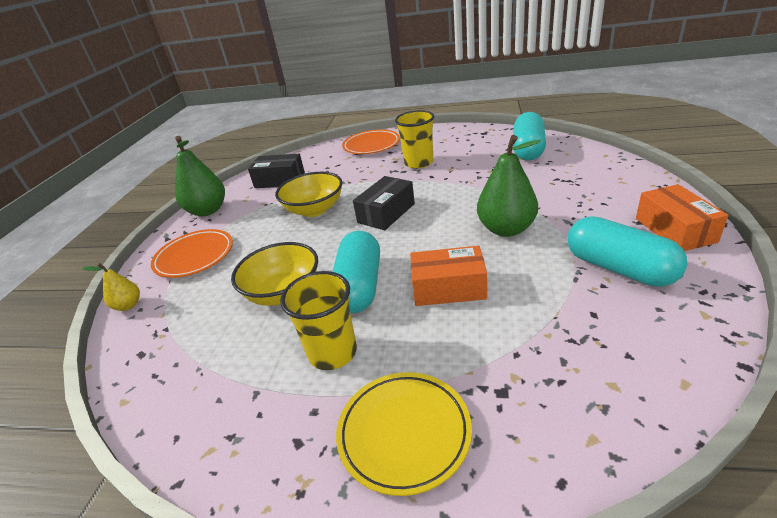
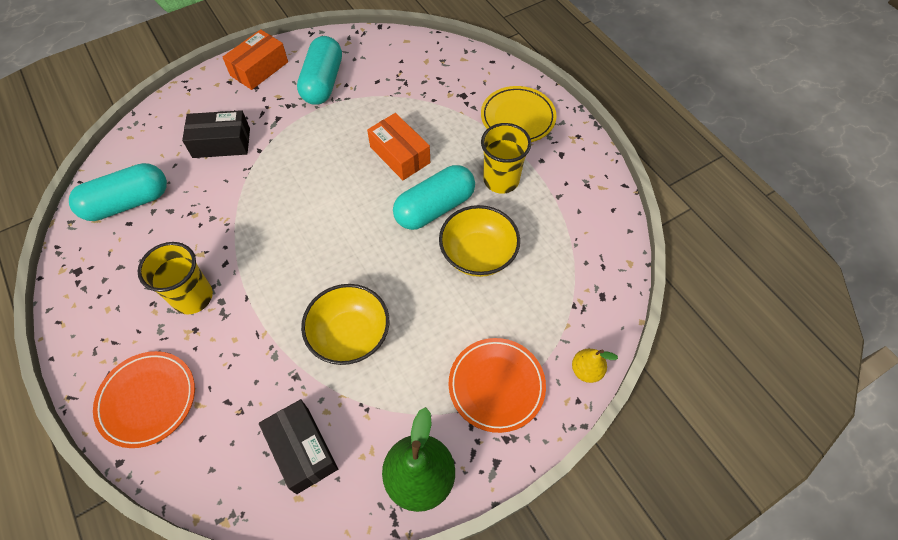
camera: 135 degrees left, 25 degrees up
black box [353,176,415,230] -> black box moved to [182,110,250,158]
green pear [477,135,541,237] -> none

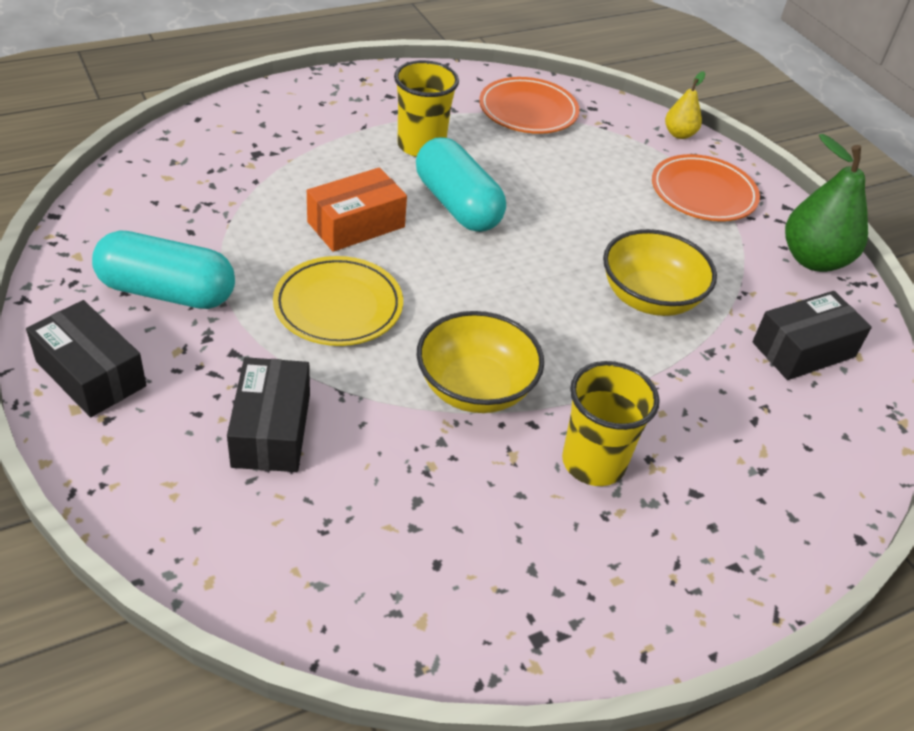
camera: 90 degrees left, 15 degrees down
turquoise capsule [69,163,167,221] -> none
orange plate [93,351,195,448] -> orange plate moved to [479,77,580,134]
orange box [222,29,288,90] -> black box [26,300,146,417]
yellow bowl [439,205,520,277] -> yellow bowl moved to [417,311,544,413]
yellow plate [481,86,557,142] -> yellow plate moved to [273,256,403,346]

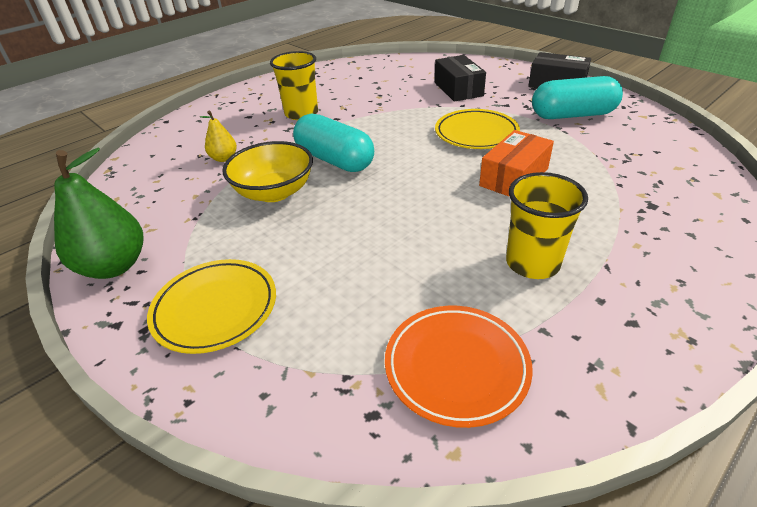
camera: 170 degrees right, 5 degrees down
turquoise capsule [416,137,506,232] -> turquoise capsule moved to [293,113,374,172]
yellow bowl [417,311,544,413] -> none
orange plate [652,154,760,221] -> yellow plate [147,259,276,354]
yellow pear [665,71,705,139] -> yellow pear moved to [200,110,237,162]
black box [752,291,872,380] -> none

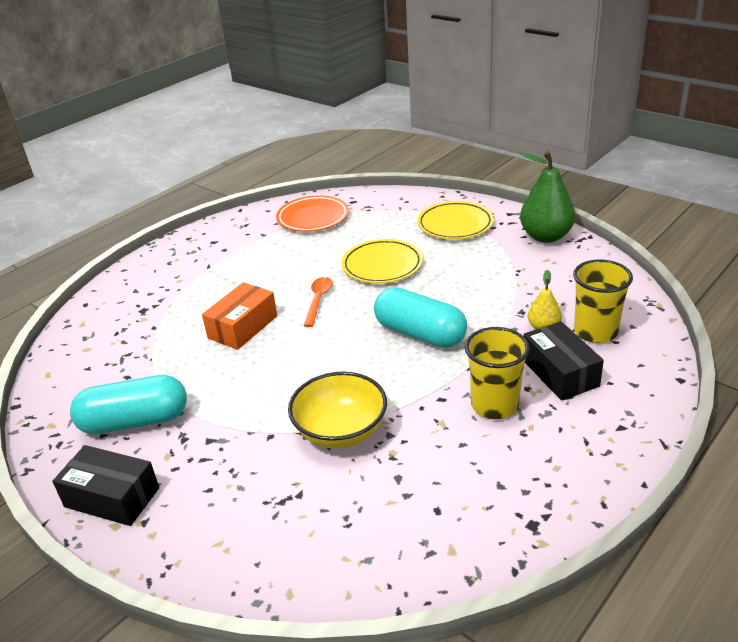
camera: 175 degrees right, 5 degrees down
yellow bowl [222,141,313,202] -> yellow bowl moved to [288,372,387,448]
black box [435,55,486,102] -> black box moved to [523,321,604,400]
yellow plate [435,109,520,149] -> yellow plate moved to [341,239,423,284]
yellow cup [506,172,588,279] -> yellow cup moved to [573,260,633,343]
none -> orange spoon [304,277,333,327]

